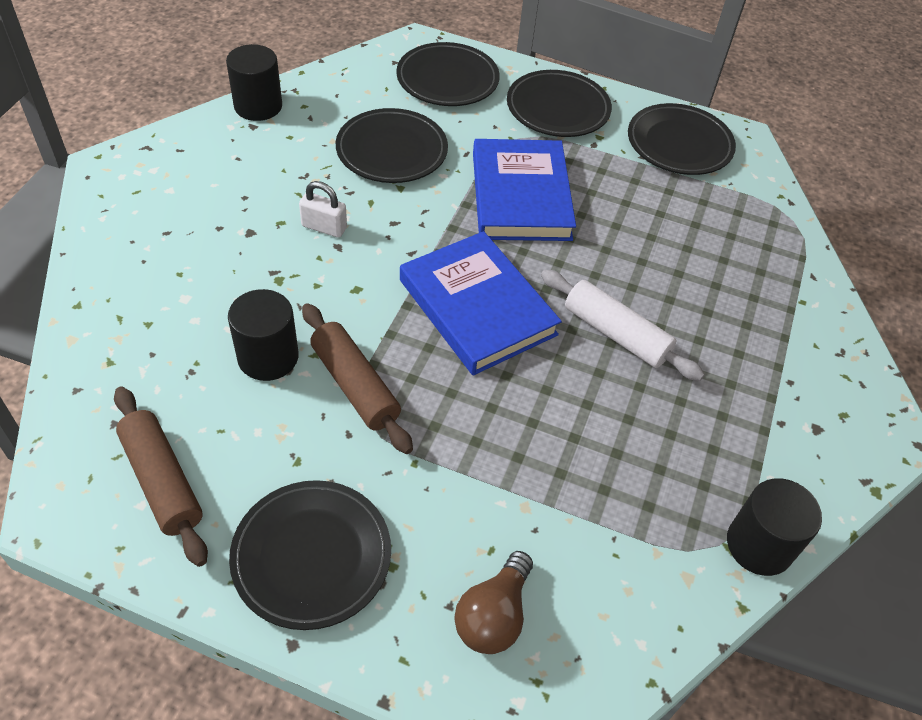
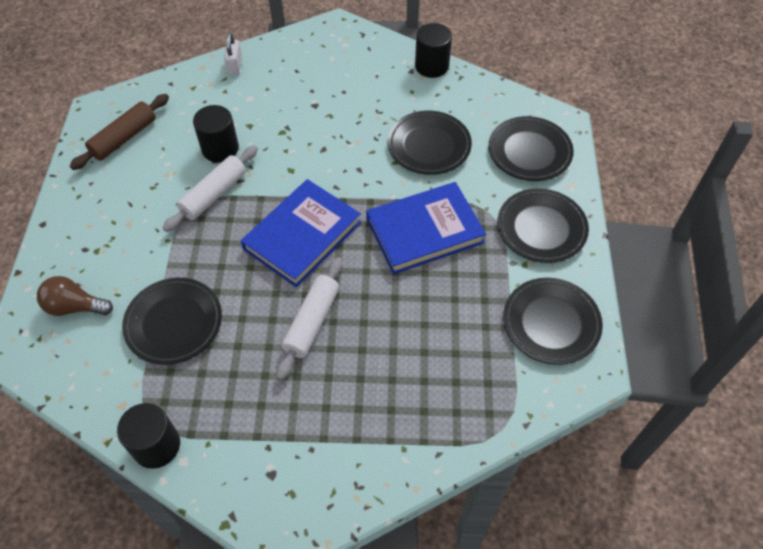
camera: 75 degrees right, 5 degrees up
black plate [229,480,391,630] -> black plate moved to [122,278,222,365]
white padlock [299,181,347,238] -> white padlock moved to [224,33,242,75]
brown rolling pin [302,303,413,454] -> white rolling pin [163,146,258,232]

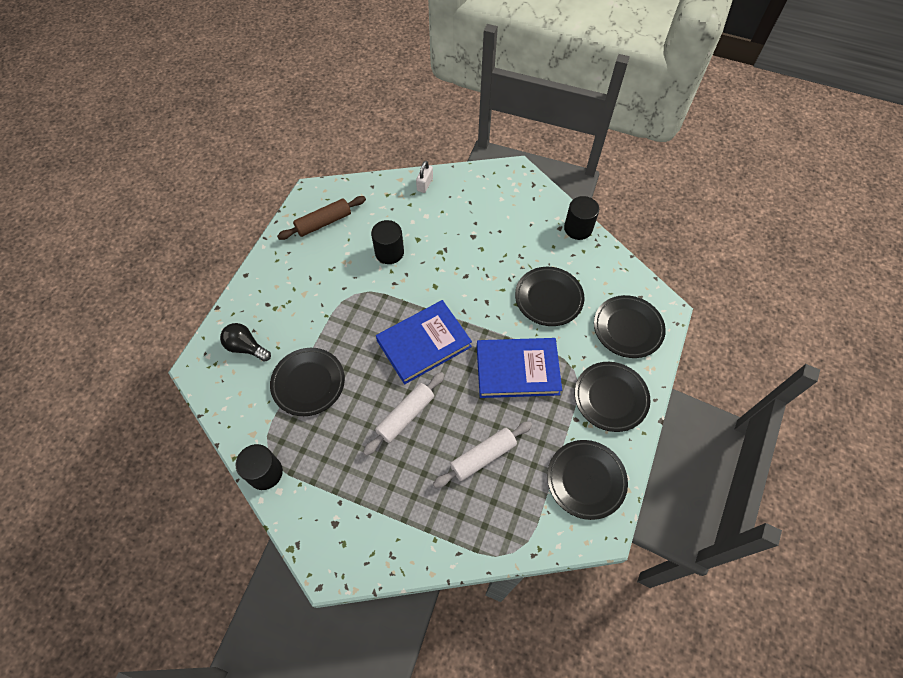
camera: 20 degrees right, 5 degrees up
brown light bulb [37,276,113,316] -> black light bulb [220,323,271,362]
white rolling pin [163,146,258,232] -> white rolling pin moved to [433,421,532,488]

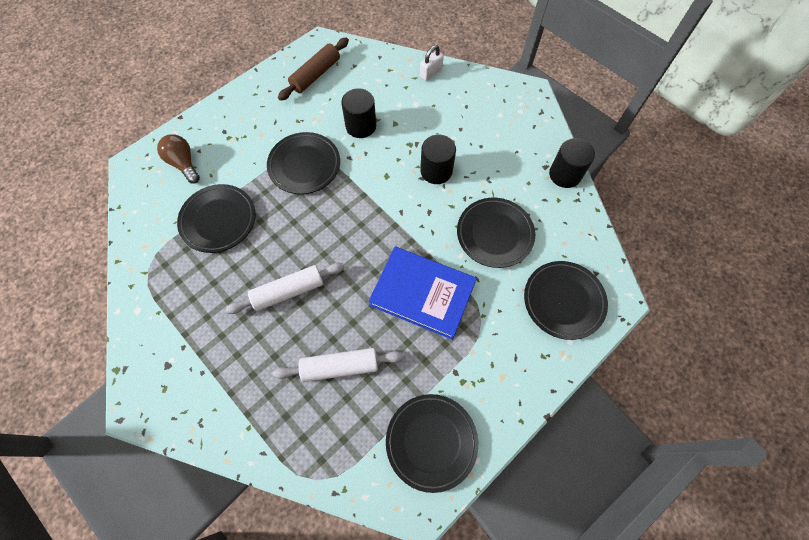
camera: 25 degrees right, 5 degrees up
black light bulb [220,323,271,362] -> brown light bulb [157,134,200,184]
black cylinder [235,444,283,490] -> black cylinder moved to [420,134,456,184]
brown rolling pin [277,196,366,240] -> brown rolling pin turned 45 degrees counterclockwise [278,37,349,101]
blue book [376,300,472,384] -> none
black plate [575,362,650,432] -> black plate moved to [267,132,340,194]

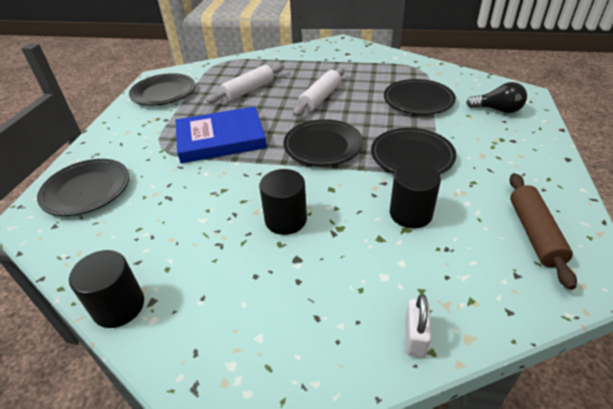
camera: 145 degrees right, 25 degrees down
brown light bulb [157,134,200,184] -> black light bulb [466,82,527,113]
black plate [457,198,535,268] -> black plate moved to [284,119,363,166]

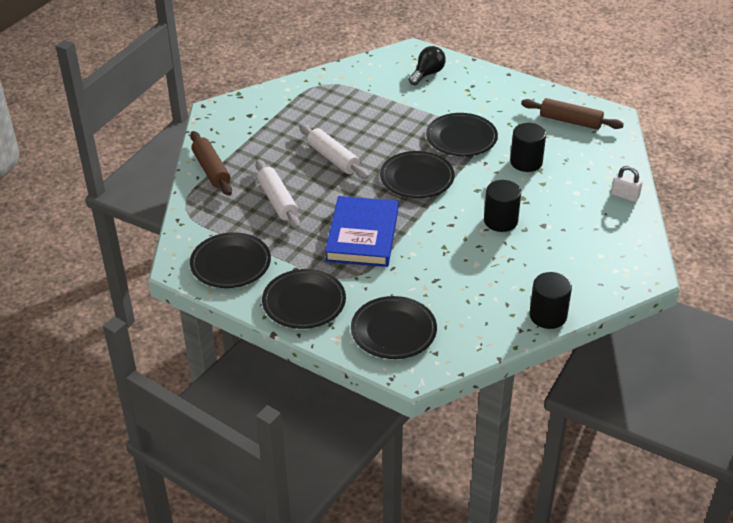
camera: 70 degrees left, 0 degrees up
black plate [384,79,456,115] -> black plate moved to [262,269,346,329]
none -> brown rolling pin [190,131,232,196]

